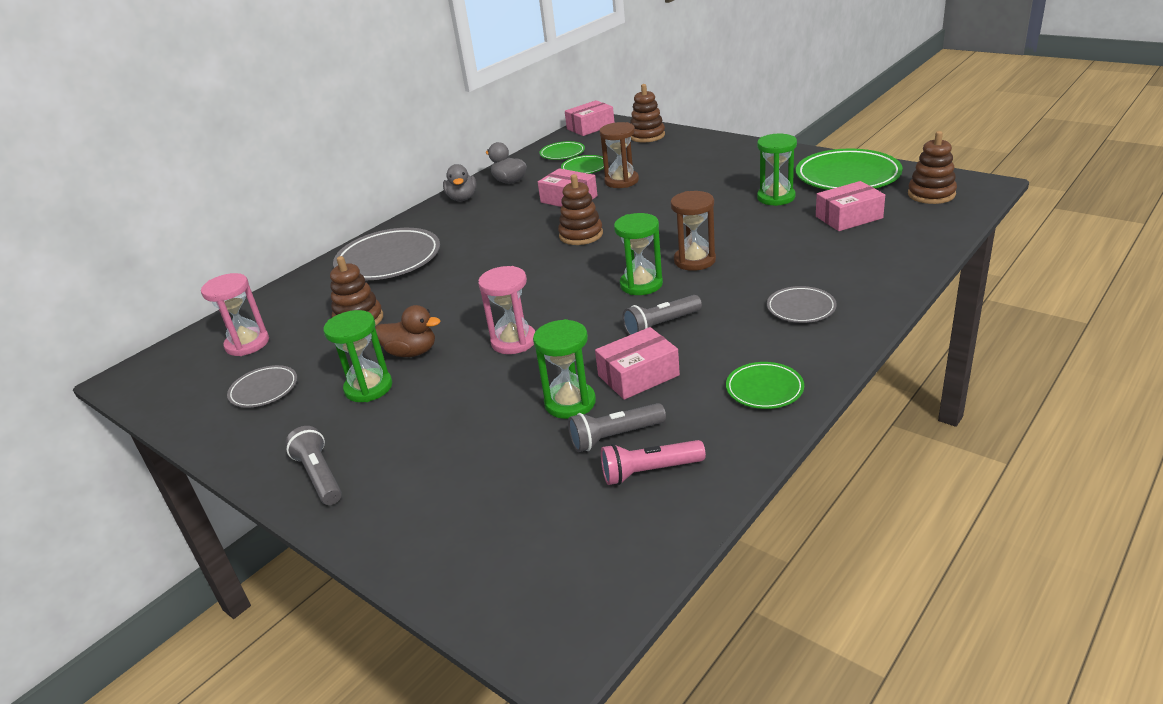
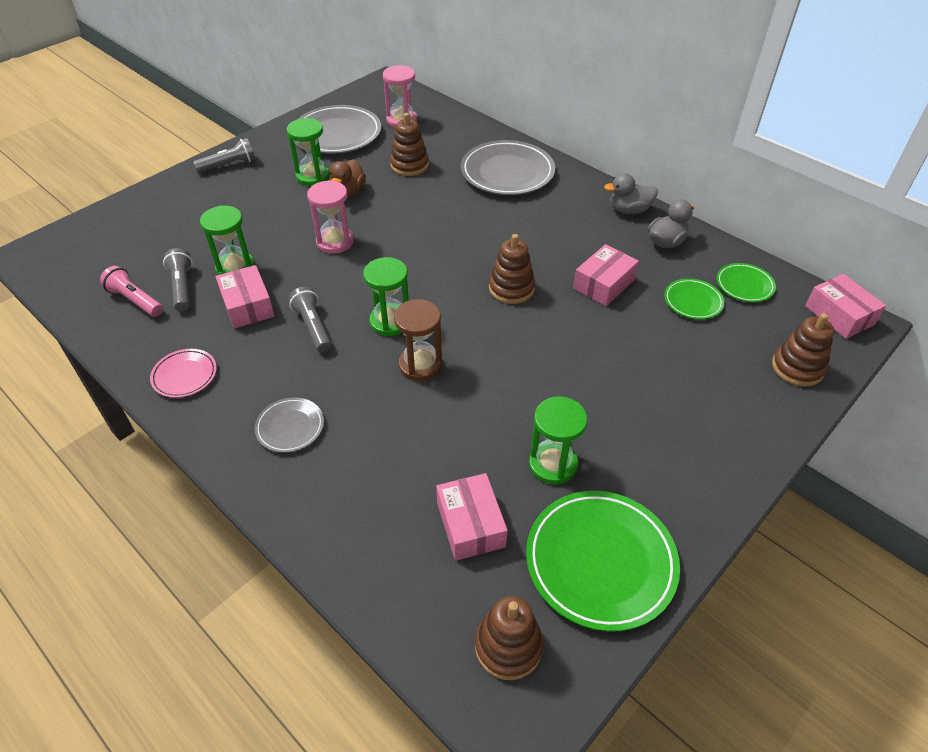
camera: 90 degrees right, 15 degrees up
grey plate [227,365,297,408] -> grey plate [298,105,381,154], size x1.93
brown hourglass [599,122,639,188] -> none
pink flashlight [601,440,706,485] -> pink flashlight turned 45 degrees counterclockwise [100,266,163,317]
green plate [726,362,804,409] -> pink plate [150,349,217,398]

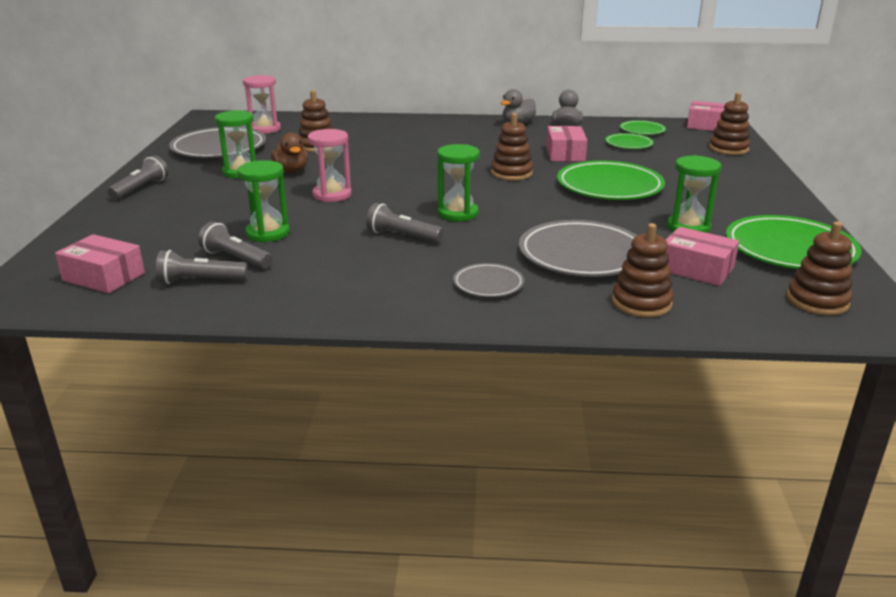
camera: 40 degrees left, 20 degrees down
pink flashlight [100,266,163,317] -> grey flashlight [156,250,248,284]
pink plate [150,349,217,398] -> none
pink box [216,265,275,329] -> pink box moved to [55,234,145,293]
brown hourglass [394,299,442,381] -> none
grey plate [461,140,555,195] -> grey plate moved to [519,220,638,277]
none -> green plate [557,161,665,200]
none -> brown stacking toy [612,223,674,318]

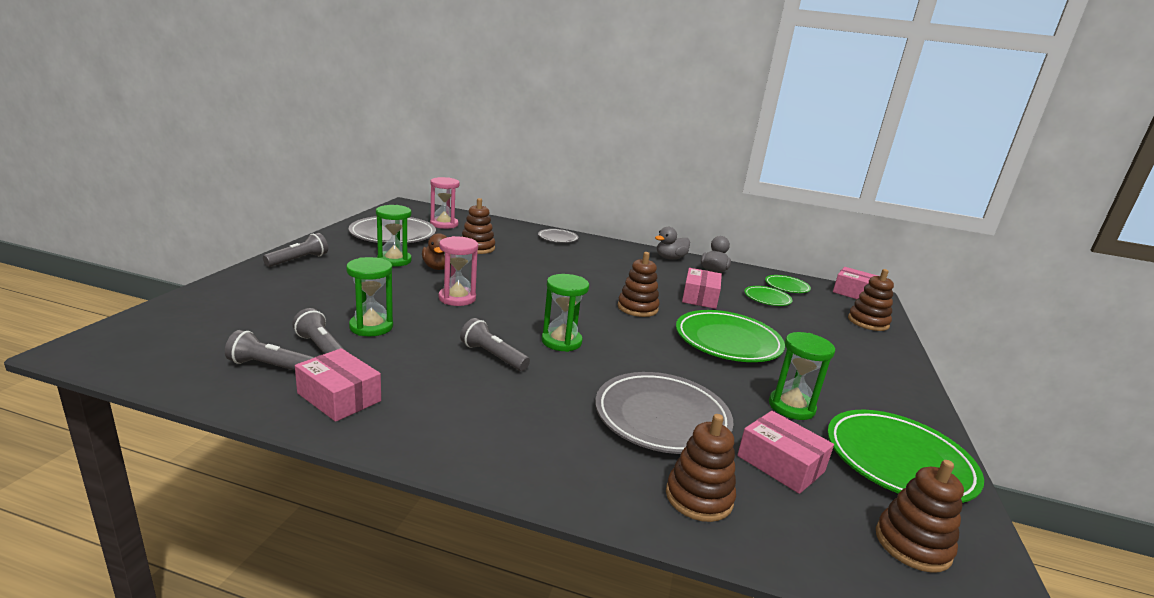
camera: 10 degrees right, 5 degrees down
pink box [55,234,145,293] -> pink box moved to [295,348,381,422]
grey plate [453,263,524,297] -> grey plate moved to [538,229,578,243]

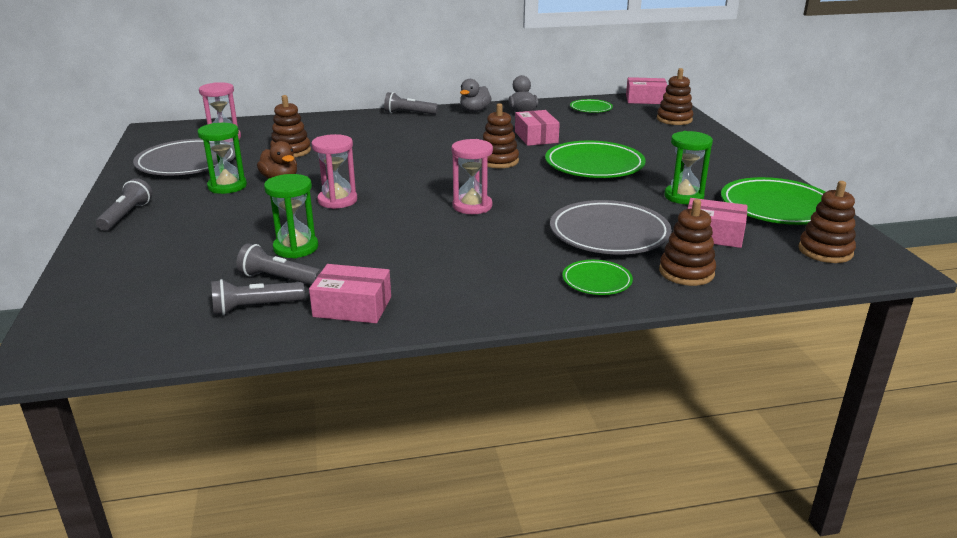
camera: 25 degrees left, 5 degrees up
grey flashlight [460,318,530,371] -> grey flashlight moved to [384,92,438,114]
grey plate [538,229,578,243] -> none
green hourglass [541,274,589,352] -> pink hourglass [451,139,493,214]
green plate [744,286,792,306] -> green plate moved to [562,260,633,295]

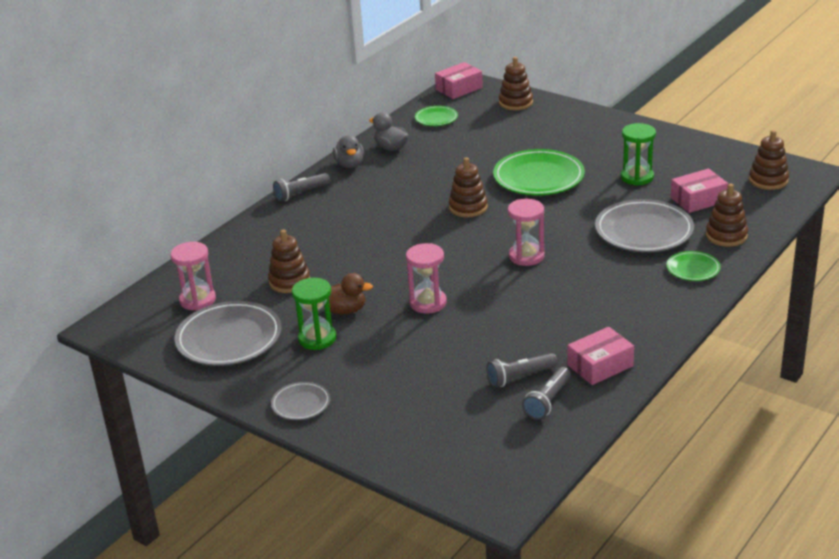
camera: 40 degrees left, 5 degrees up
grey flashlight [96,178,152,231] -> grey plate [271,382,330,420]
green hourglass [264,174,318,258] -> none
pink box [515,110,560,146] -> none
green plate [721,177,825,225] -> none

